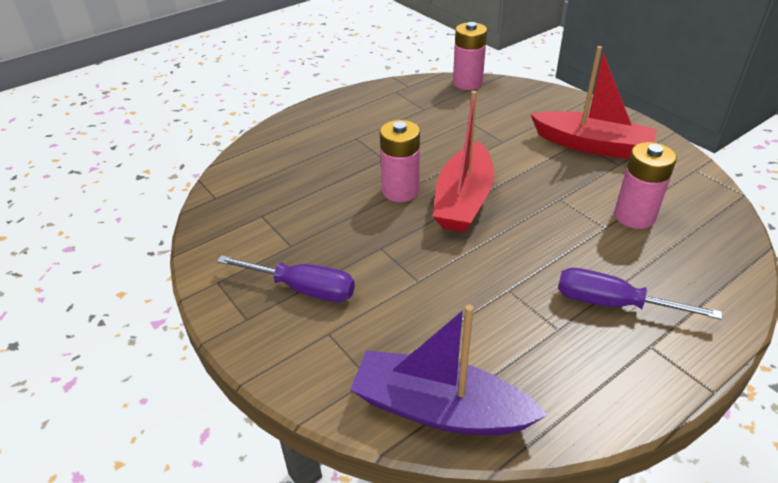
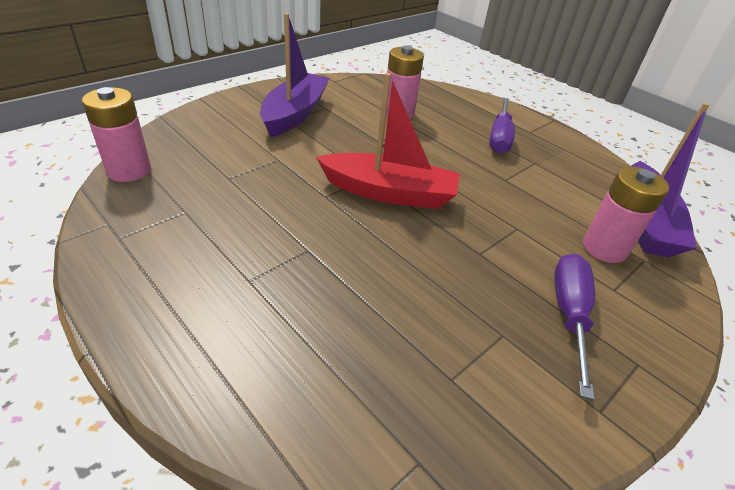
camera: 100 degrees left, 0 degrees up
pink battery [380,120,420,202] -> pink battery moved to [583,167,669,263]
red boat [530,46,657,159] -> purple boat [260,13,330,137]

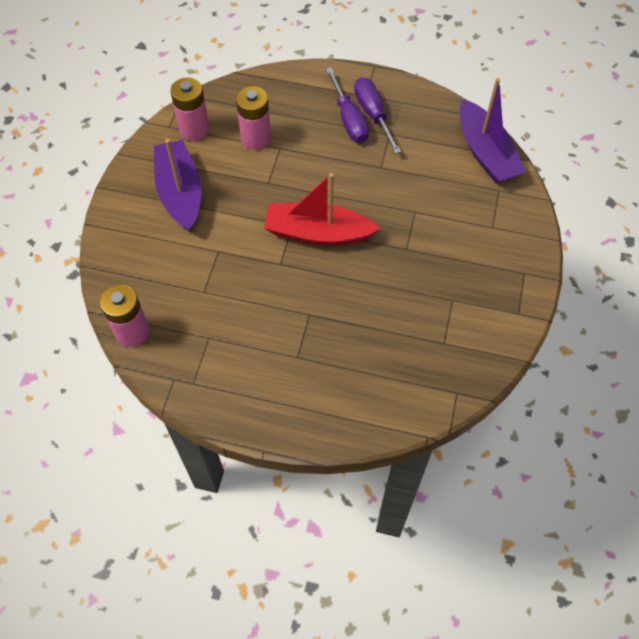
camera: 30 degrees left, 20 degrees up
red boat [316,73,460,209] -> red boat turned 150 degrees counterclockwise [264,173,381,246]
purple screwdriver [554,254,595,400] -> purple screwdriver moved to [354,77,401,154]
pink battery [583,167,669,263] -> pink battery moved to [171,78,209,141]

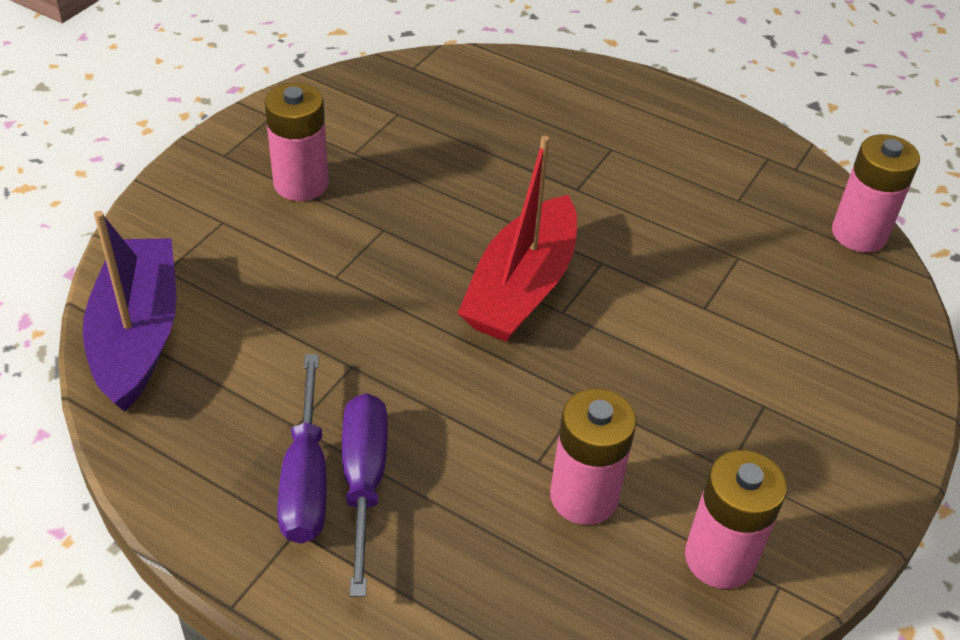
camera: 165 degrees left, 15 degrees down
purple boat [154,139,202,232] -> none
red boat [264,173,381,246] -> red boat turned 90 degrees clockwise [457,136,577,342]
none -> pink battery [264,83,329,201]

